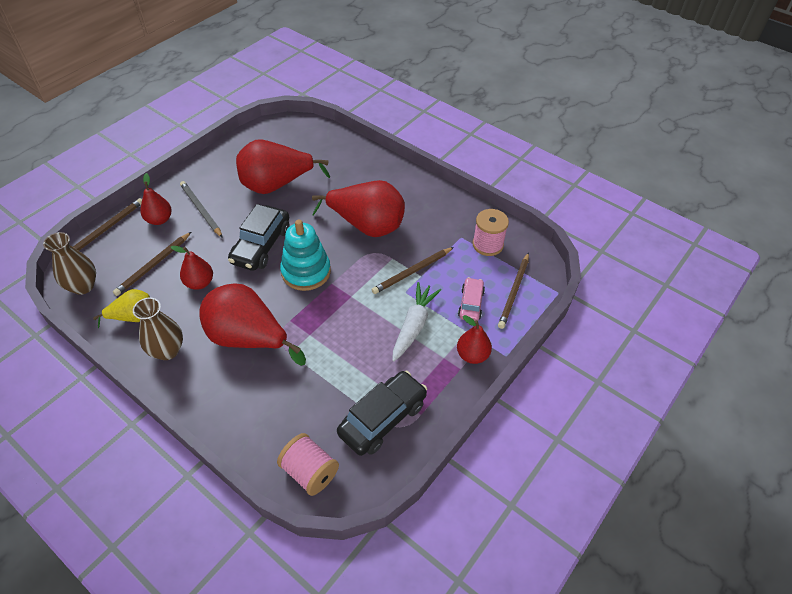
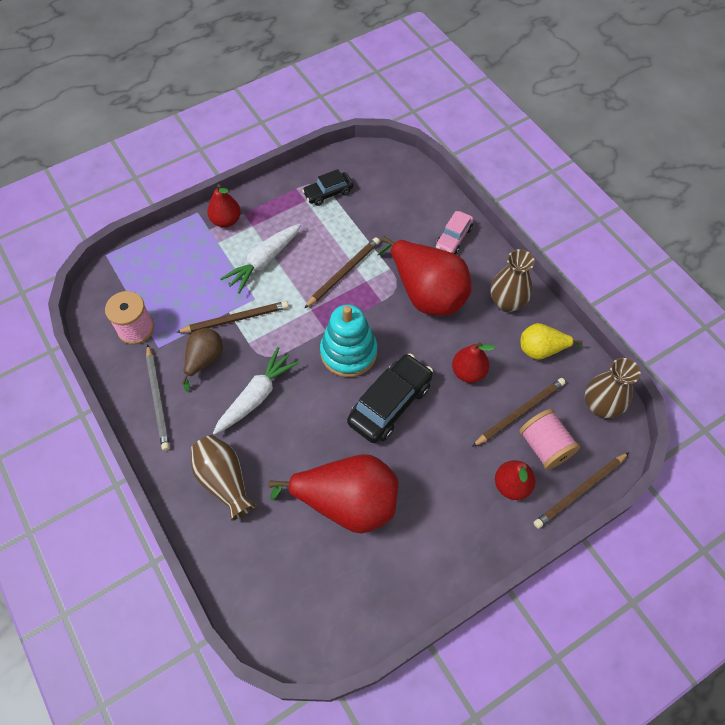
camera: 160 degrees left, 10 degrees up
grey pencil [180,181,223,238] -> grey pencil moved to [146,344,170,451]
pink spool [277,433,339,496] -> pink spool moved to [519,409,580,470]
red pear [312,180,405,237] -> white carrot [213,347,299,435]
black car [337,371,427,456] -> black car [302,169,353,206], size x0.59
pink car [458,277,485,321] -> pink car moved to [436,211,474,254]
brown pencil [498,252,529,329] -> brown pencil moved to [304,237,380,308]
none -> brown pear [181,328,223,392]
none -> brown vase [191,435,257,521]

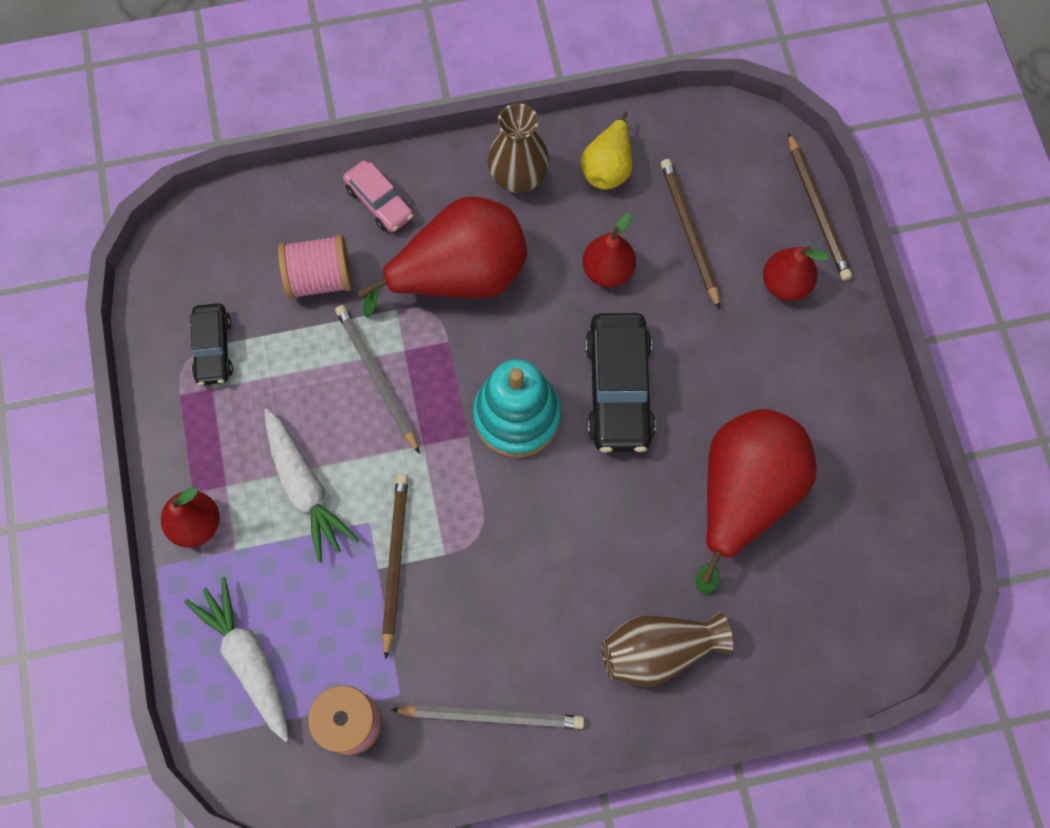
camera: 70 degrees left, 10 degrees up
brown pear [181,328,223,392] -> none
white carrot [213,347,299,435] -> white carrot moved to [184,577,289,742]
brown pencil [304,237,380,308] -> grey pencil [335,305,420,454]
black car [347,354,433,443] -> black car turned 150 degrees counterclockwise [585,313,656,452]
pink spool [519,409,580,470] -> pink spool moved to [278,234,352,300]
brown vase [585,358,640,418] -> none

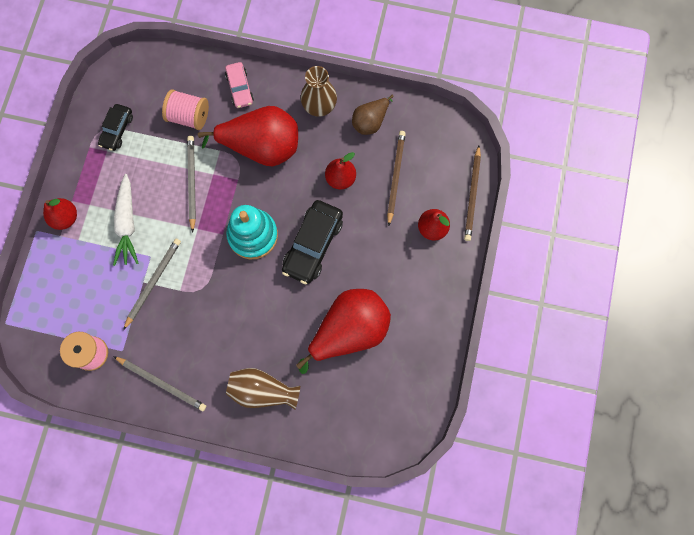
camera: 25 degrees right, 5 degrees up
white carrot [184,577,289,742] -> none
brown pencil [382,474,408,659] -> grey pencil [123,239,181,330]
yellow pear [581,111,632,190] -> brown pear [352,95,394,135]

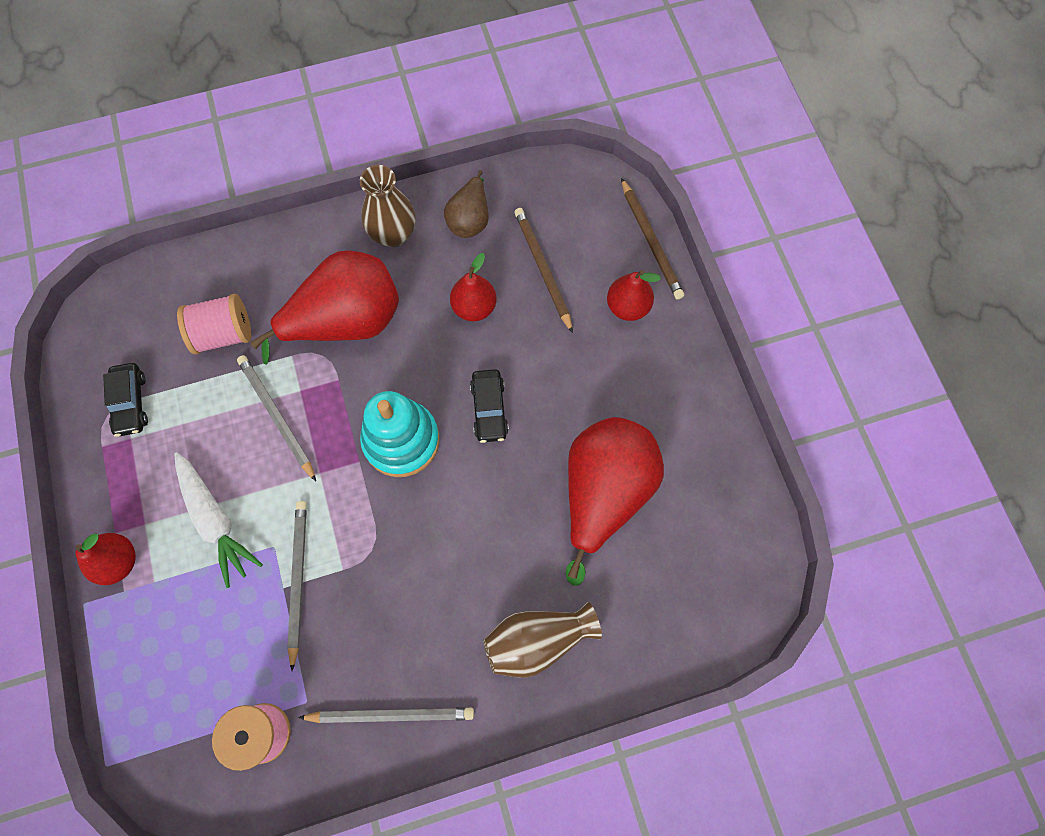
camera: 30 degrees left, 5 degrees down
pink car [225,62,254,108] -> none
black car [282,200,343,284] -> black car [470,369,509,443], size x0.59

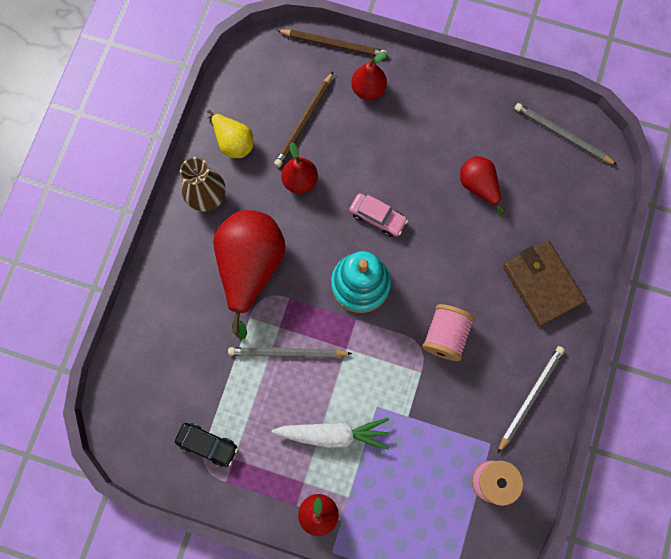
camera: 55 degrees left, 5 degrees up
pink spool [177,294,251,354] -> pink spool moved to [422,304,475,361]
grey pencil [287,501,307,671] -> grey pencil moved to [514,103,617,165]
brown pear [444,170,489,238] -> yellow pear [207,110,253,158]
black car [470,369,509,443] -> pink car [349,193,408,237]
brown vase [483,602,602,678] -> brown wallet [503,241,586,327]
brown pencil [514,208,573,333] -> brown pencil turned 75 degrees counterclockwise [274,72,333,167]
red pear [565,417,664,585] -> red pear [460,156,505,216], size x0.53

